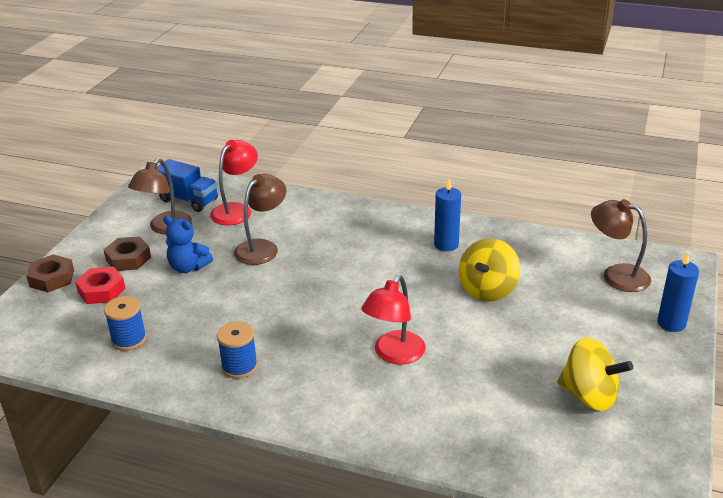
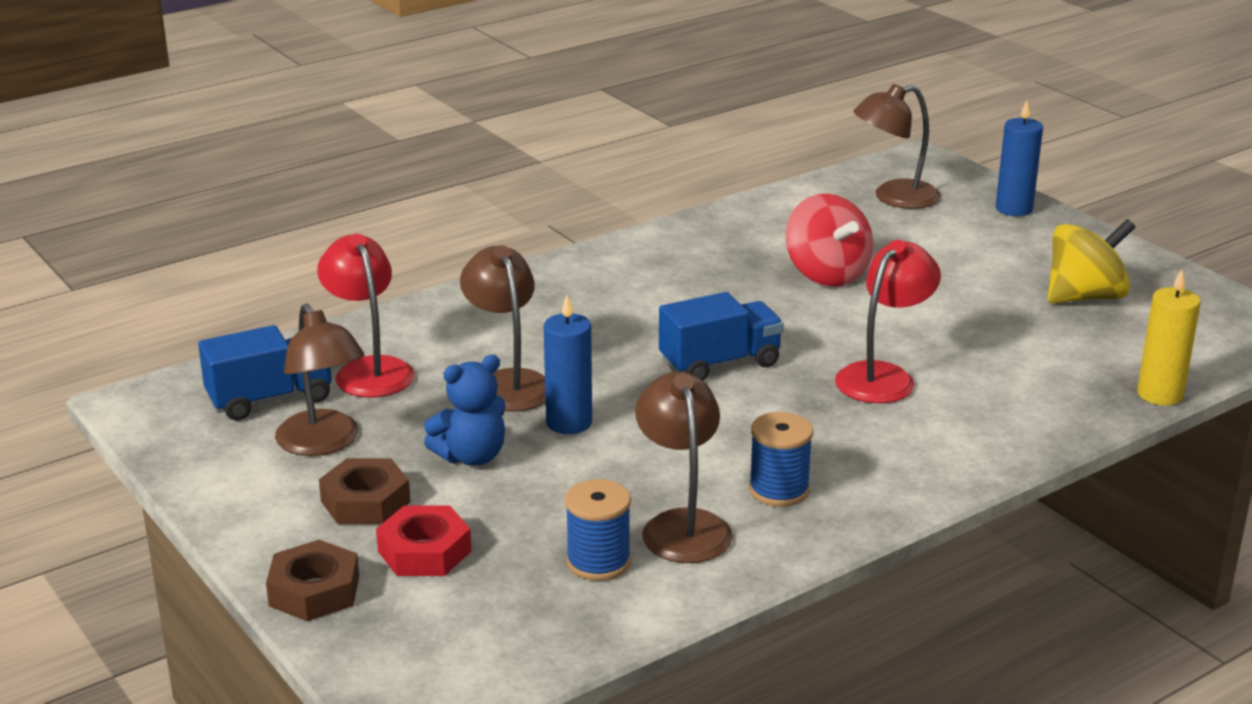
camera: 55 degrees left, 5 degrees down
red lamp [361,275,426,365] -> red lamp turned 120 degrees counterclockwise [835,240,941,403]
blue candle [434,179,461,251] -> blue candle moved to [544,295,592,434]
yellow spinning top [459,238,520,302] -> red spinning top [786,194,873,287]
none -> brown lamp [635,372,733,563]
none -> blue truck [659,292,784,381]
none -> yellow candle [1137,269,1201,406]

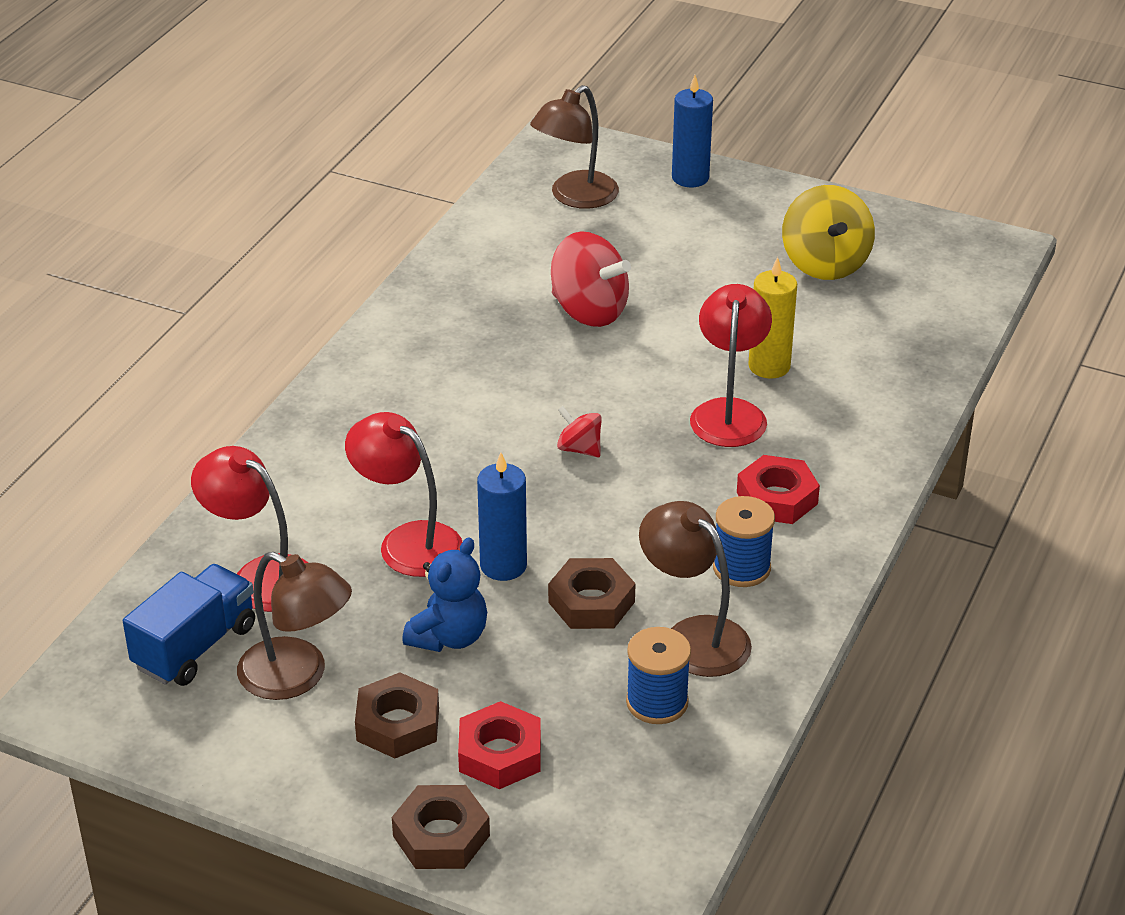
camera: 30 degrees left, 10 degrees up
brown lamp [460,245,546,412] -> red lamp [345,412,462,577]
blue truck [659,292,784,381] -> red spinning top [557,406,602,457]
yellow spinning top [1048,219,1135,303] -> yellow spinning top turned 135 degrees clockwise [782,185,875,280]
yellow candle [1137,269,1201,406] -> yellow candle moved to [748,257,797,379]
none -> brown nut [548,558,636,629]
none -> red nut [737,455,820,524]

